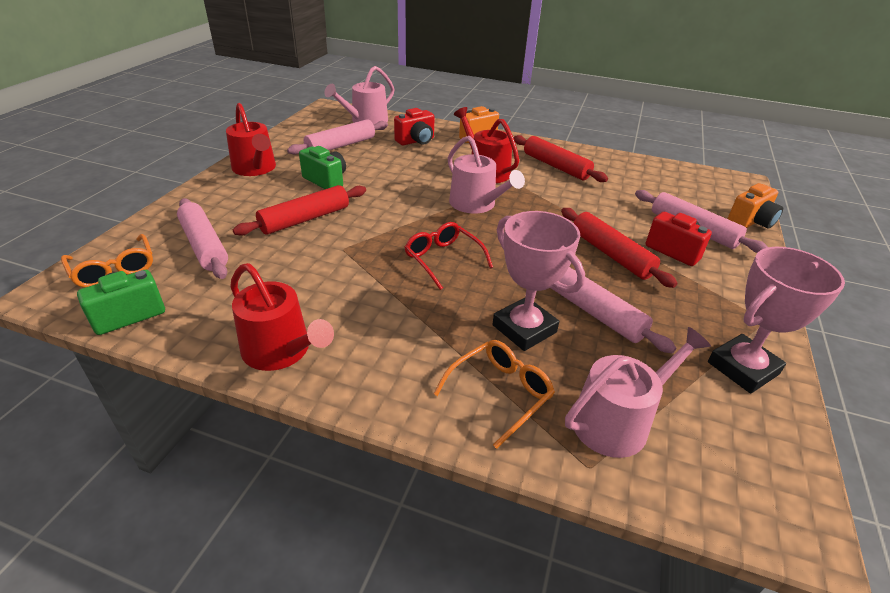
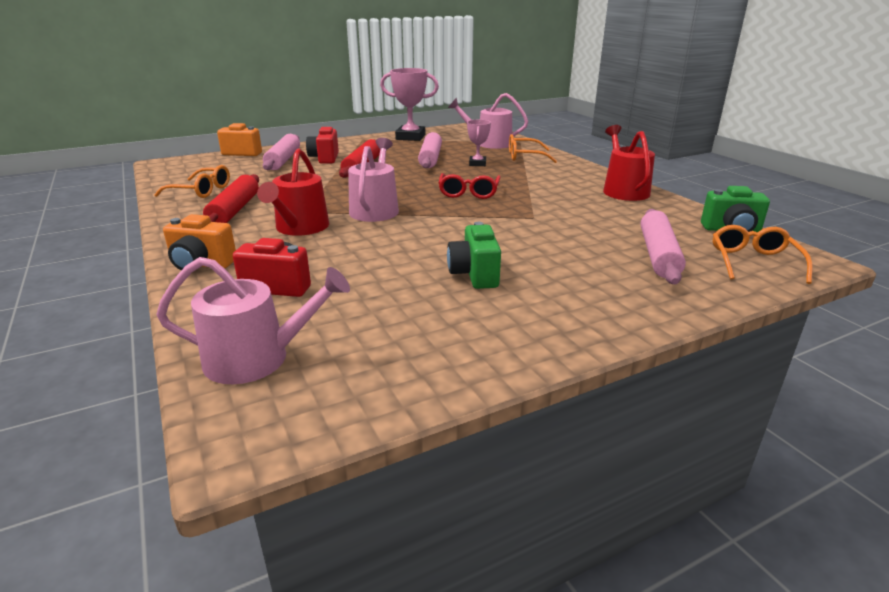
camera: 135 degrees left, 10 degrees down
red watering can [226,103,276,176] -> none
red rolling pin [233,185,366,236] -> none
pink rolling pin [287,119,388,155] -> none
pink trophy [492,211,585,351] -> pink trophy [467,120,491,166], size x0.56
none -> orange glasses [154,165,230,198]

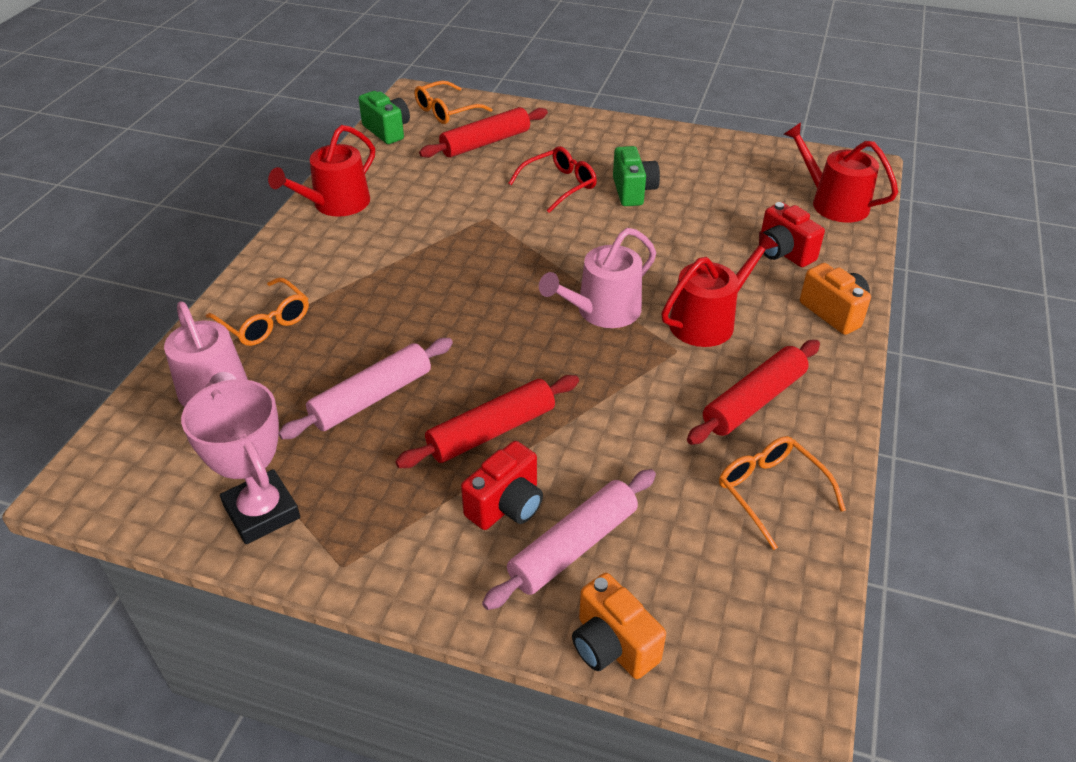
camera: 135 degrees left, 15 degrees up
pink watering can [156,257,350,384] -> red watering can [783,122,898,223]
red glasses [438,173,500,199] -> red glasses moved to [508,146,597,213]
green camera [447,222,501,289] -> green camera turned 45 degrees counterclockwise [613,146,660,206]
pink trophy [467,120,491,166] -> none
pink rolling pin [641,209,686,284] -> red rolling pin [419,107,548,158]

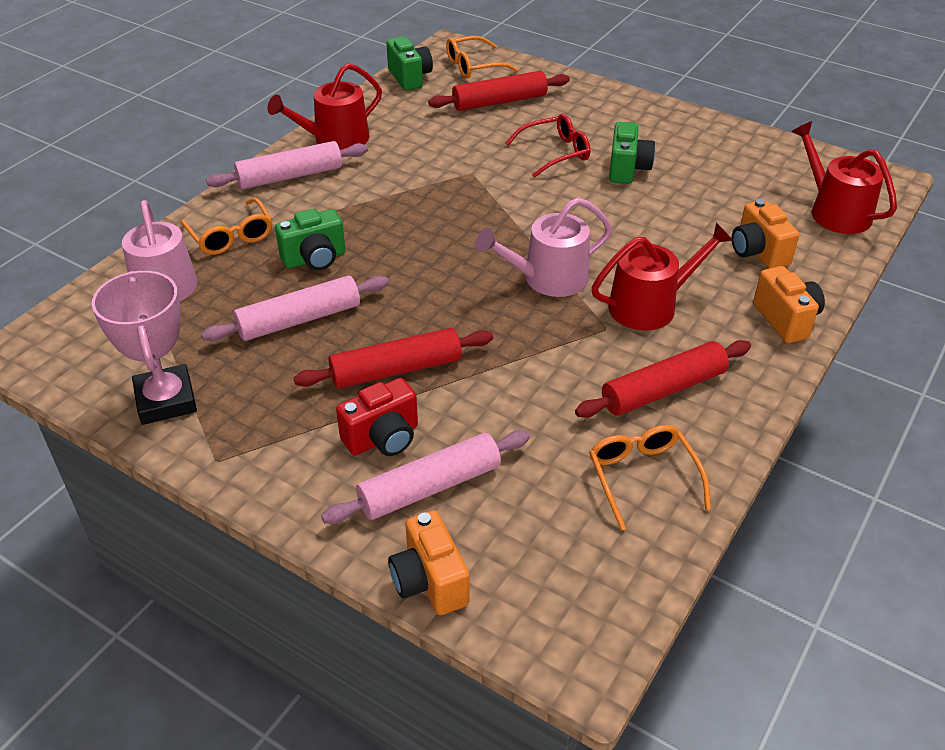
camera: 15 degrees right, 0 degrees up
red camera [761,202,825,267] -> orange camera [732,199,799,268]
none -> pink rolling pin [206,141,368,189]
none -> green camera [275,209,345,270]

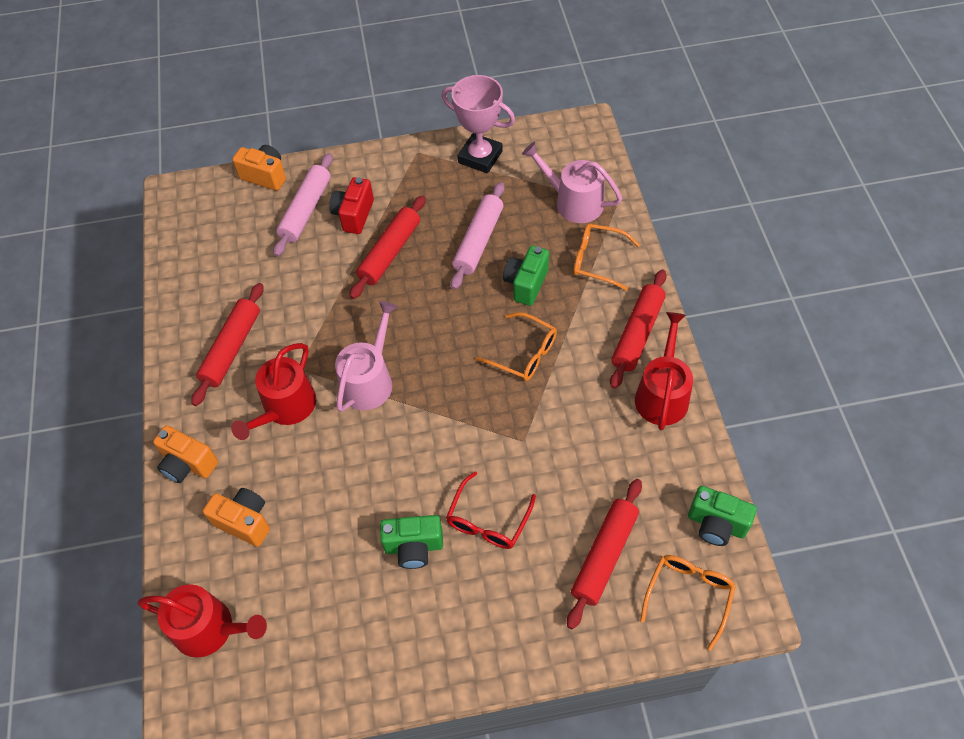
camera: 140 degrees right, 15 degrees up
pink rolling pin [206,141,368,189] -> red rolling pin [610,269,667,389]
orange glasses [589,425,711,531] -> orange glasses moved to [476,312,557,381]
green camera [609,122,655,184] -> green camera turned 60 degrees counterclockwise [380,515,443,569]

